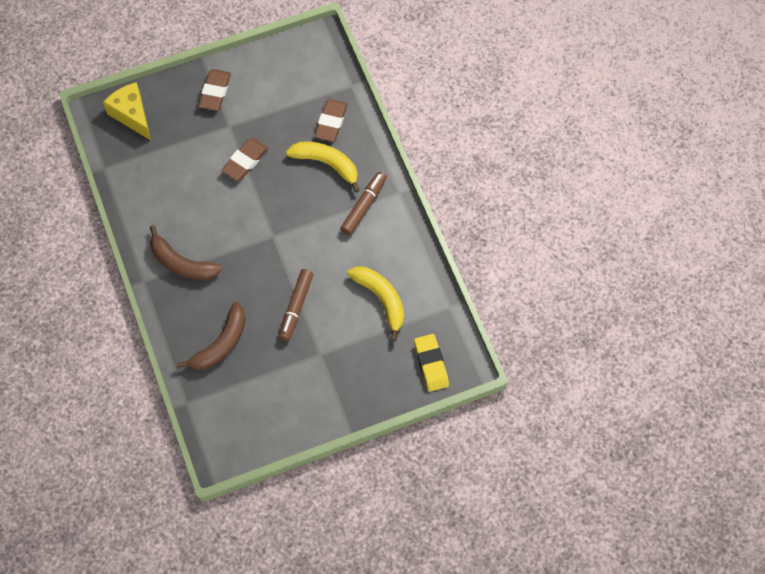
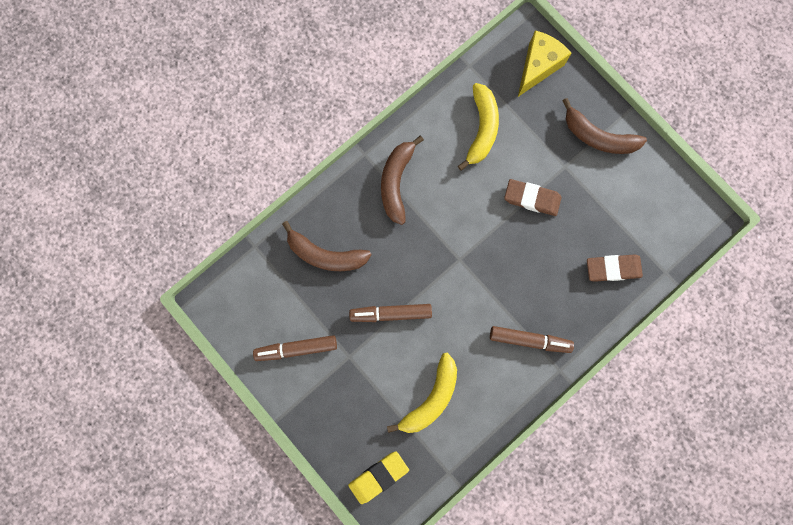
camera: 70 degrees right, 15 degrees up
brown eraser [198,69,231,111] -> brown banana [562,98,647,154]
yellow banana [286,142,360,193] -> yellow banana moved to [458,83,499,171]
none -> brown marker [253,335,337,361]

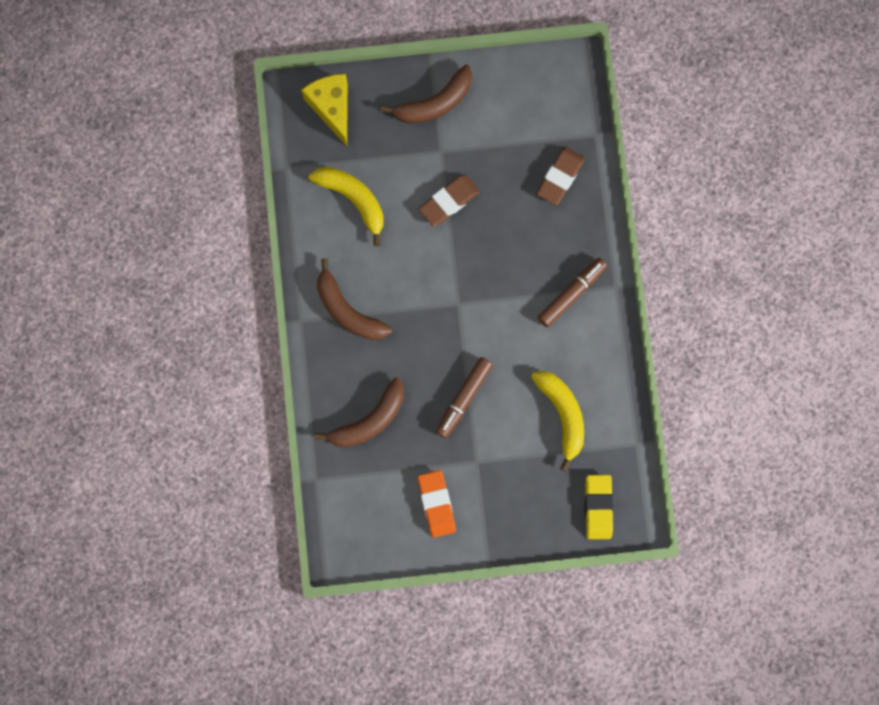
camera: 55 degrees left, 0 degrees up
brown marker [253,335,337,361] -> orange eraser [418,470,456,538]

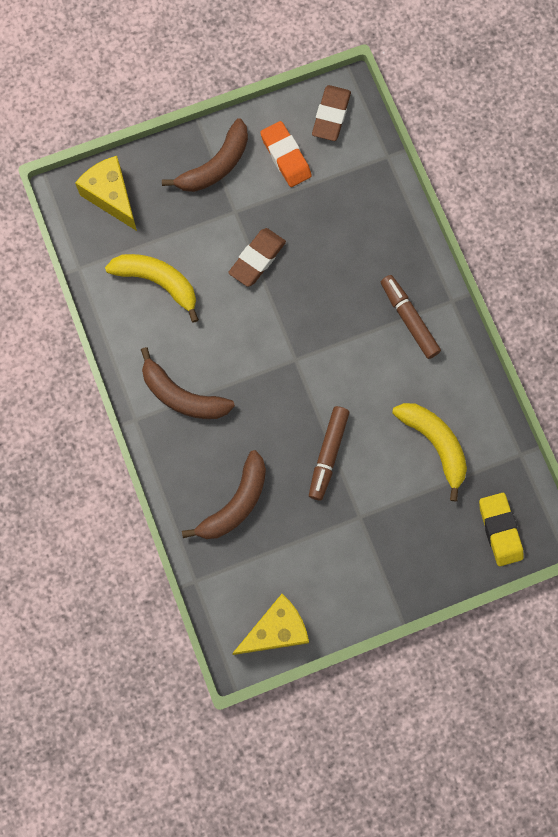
camera: 15 degrees left, 5 degrees down
orange eraser [418,470,456,538] -> orange eraser moved to [260,121,312,187]
brown eraser [536,147,585,205] -> brown eraser moved to [312,85,351,141]
brown marker [538,258,607,327] -> brown marker turned 60 degrees counterclockwise [381,275,441,359]
none -> yellow cheese [232,594,309,655]

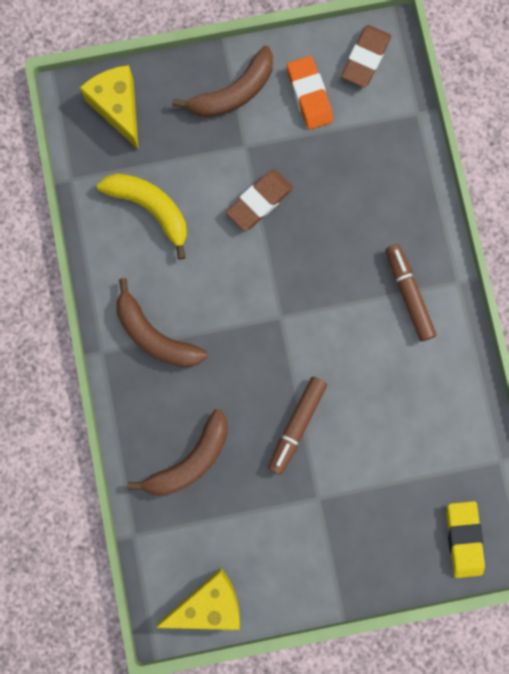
camera: 10 degrees right, 5 degrees up
yellow banana [392,403,467,501] -> none

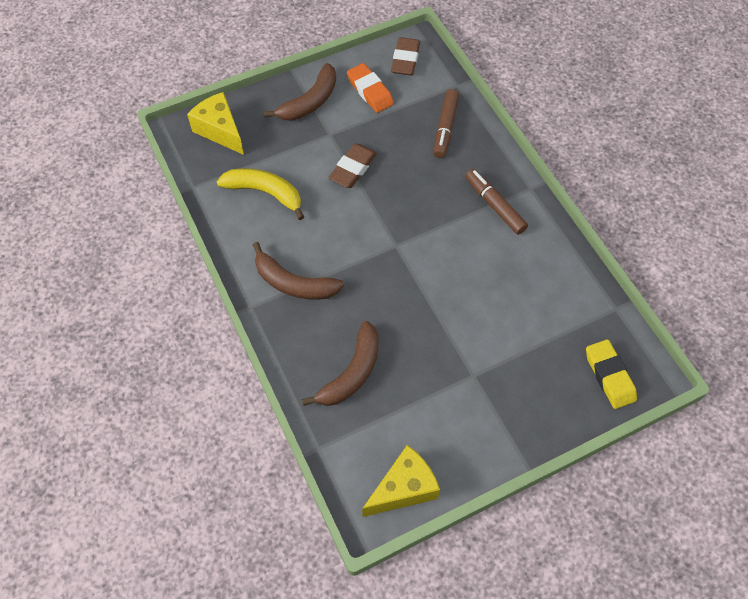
camera: 15 degrees left, 20 degrees down
brown marker [268,377,327,475] -> brown marker moved to [433,89,459,158]

